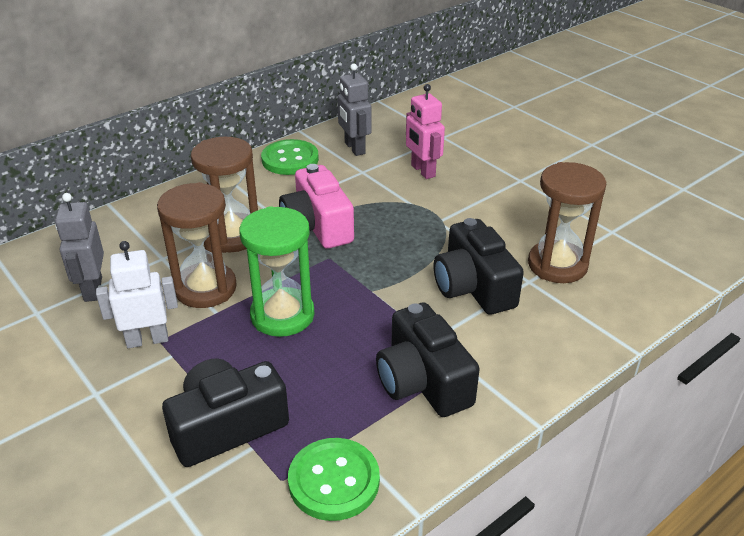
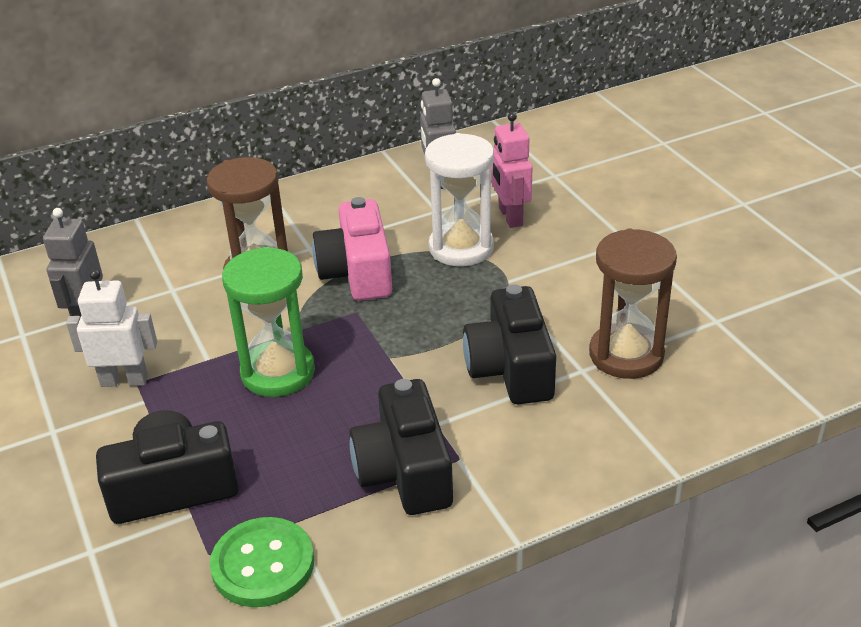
camera: 15 degrees right, 0 degrees up
brown hourglass [157,182,237,308] -> none
green button [261,139,319,175] -> none
none -> white hourglass [425,133,494,267]

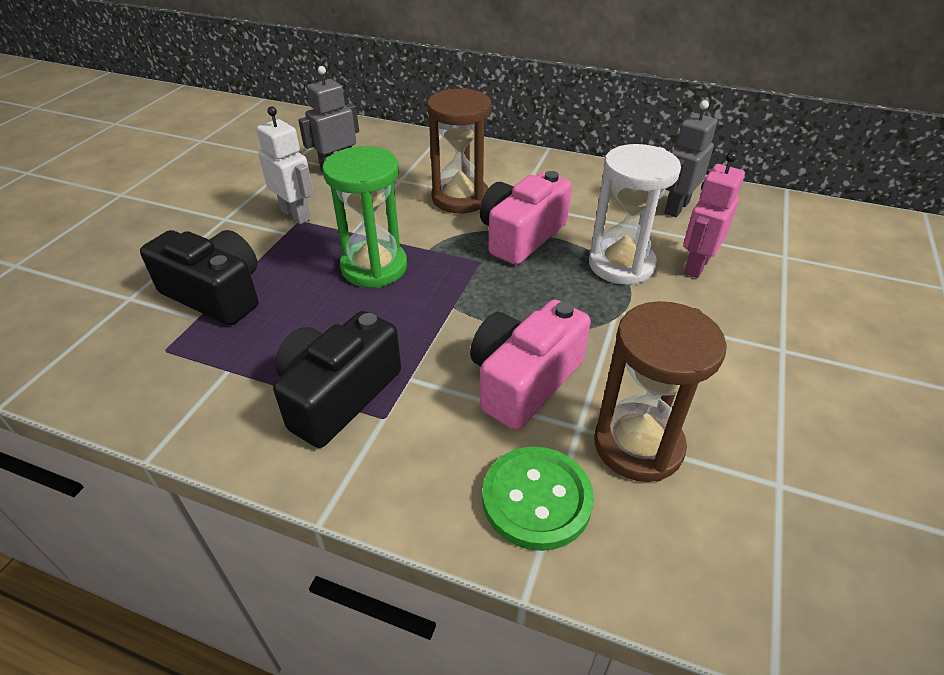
camera: 45 degrees right, 5 degrees up
green button [210,517,314,607] -> green button moved to [482,447,594,551]
black camera [463,284,556,404] -> pink camera [470,299,591,430]

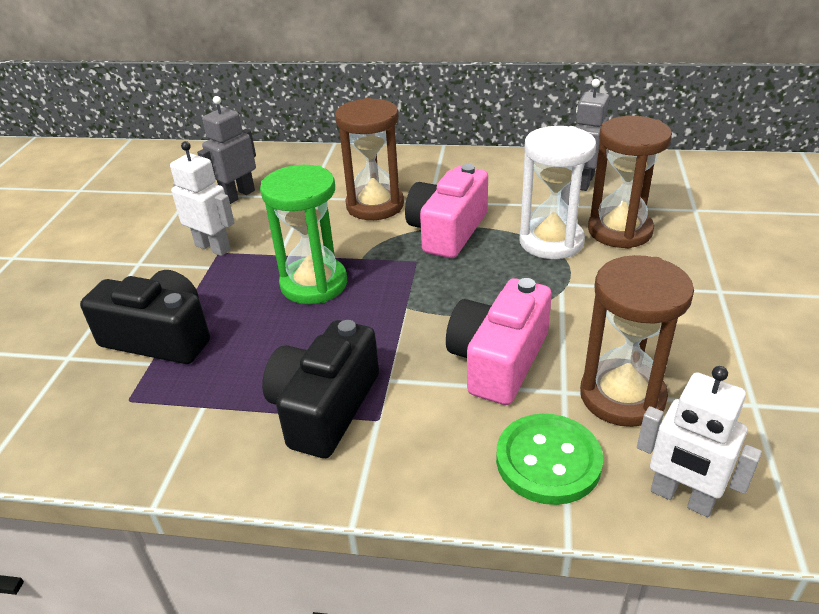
camera: 10 degrees left, 5 degrees down
pink robot [683,152,745,278] -> brown hourglass [588,116,672,249]
none -> white robot [637,366,762,517]

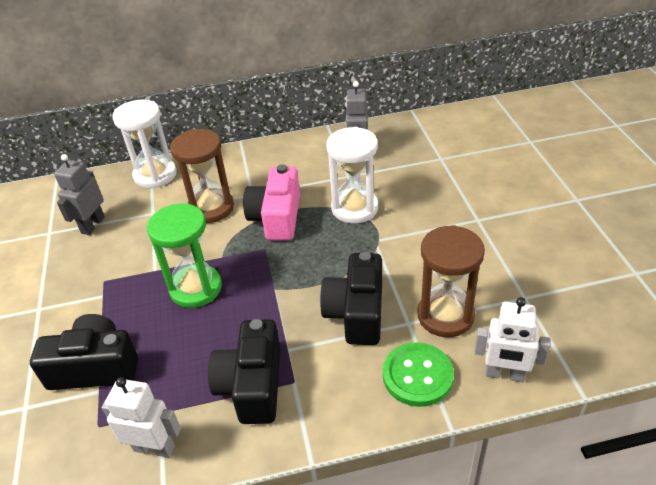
camera: 20 degrees left, 5 degrees up
white robot [170,141,235,256] -> white robot moved to [102,377,181,458]
pink camera [446,278,552,405] -> black camera [320,252,382,345]
brown hourglass [588,116,672,249] -> none
none -> white hourglass [112,100,177,188]

